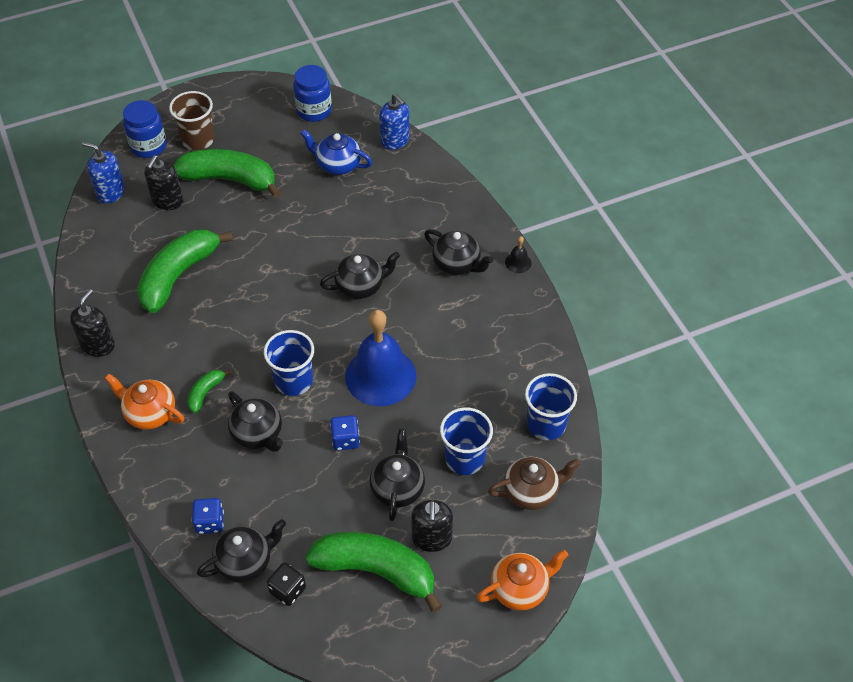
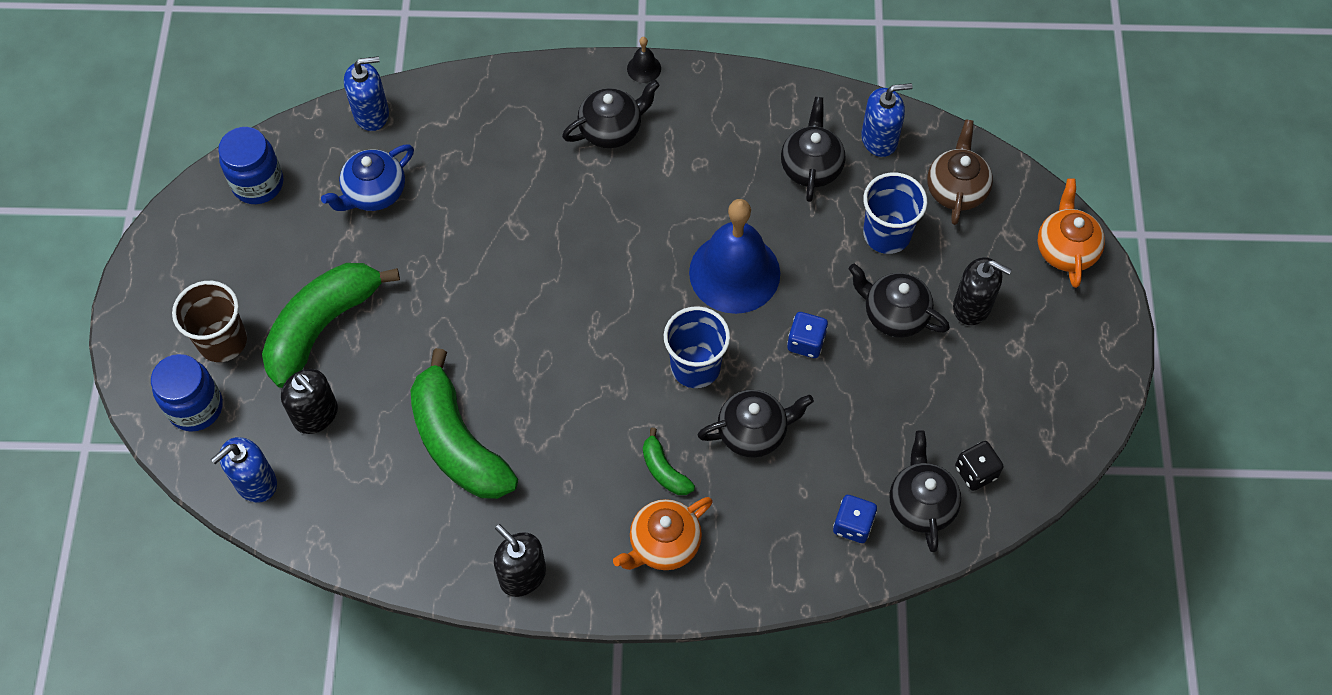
camera: 65 degrees left, 10 degrees up
green banana [306,532,442,613] -> none
black teapot [320,251,400,299] -> black teapot moved to [781,97,845,202]
blue cup [525,373,577,440] -> blue soap dispenser [861,83,913,157]

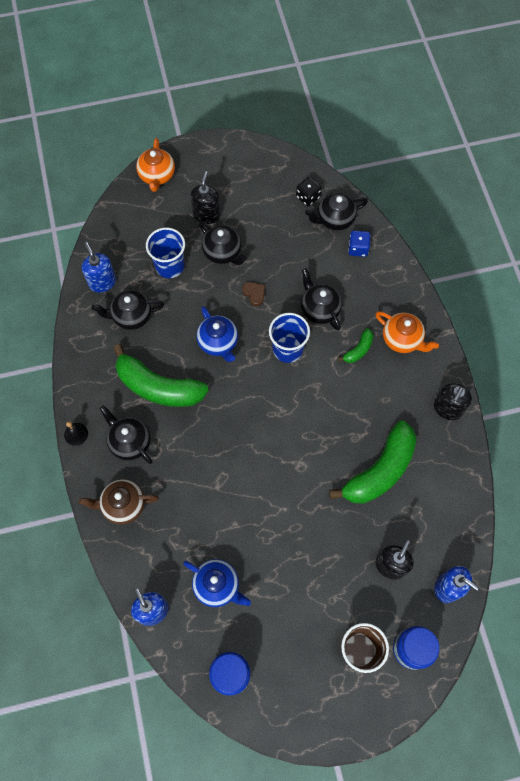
camera: 105 degrees left, 5 degrees up
green banana [262,263,400,388] -> green banana moved to [113,344,209,407]
blue bell [689,199,780,314] -> blue teapot [196,306,238,362]
blue dice [787,312,828,358] -> brown heart [242,282,265,306]
black teapot [849,264,950,337] -> black teapot turned 60 degrees counterclockwise [199,221,247,265]
brown teapot [927,119,993,225] -> brown teapot moved to [79,479,159,525]
orange teapot [1038,178,1105,288] -> orange teapot turned 75 degrees counterclockwise [136,138,175,192]

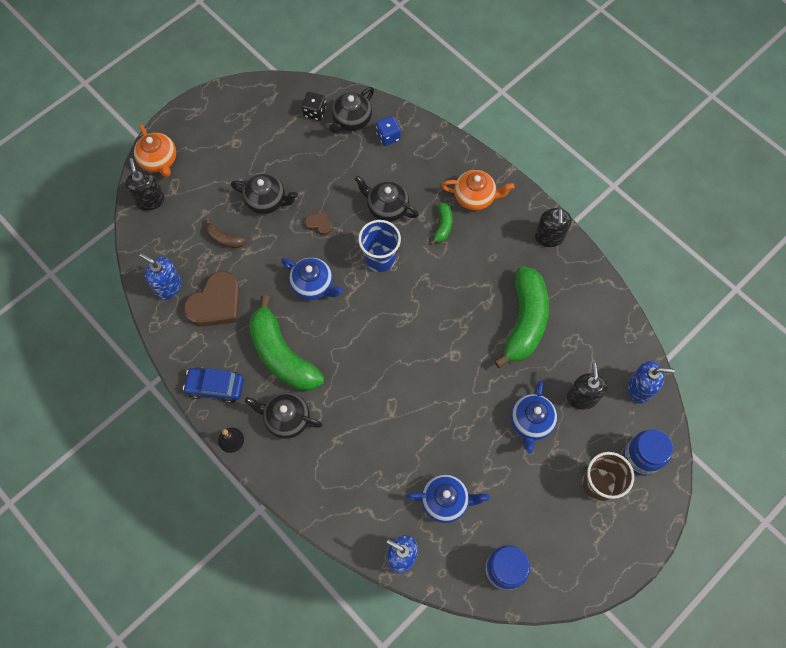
camera: 30 degrees left, 0 degrees up
brown teapot [79,479,159,525] -> none
black teapot [91,290,164,330] -> brown heart [183,271,240,327]
green banana [113,344,209,407] -> green banana turned 60 degrees clockwise [249,295,324,391]
blue cup [146,228,185,278] -> brown banana [205,218,246,248]
black soap dispenser [190,171,220,224] -> black soap dispenser moved to [125,158,165,211]
none -> blue car [183,367,244,403]
none -> blue teapot [510,381,558,453]

